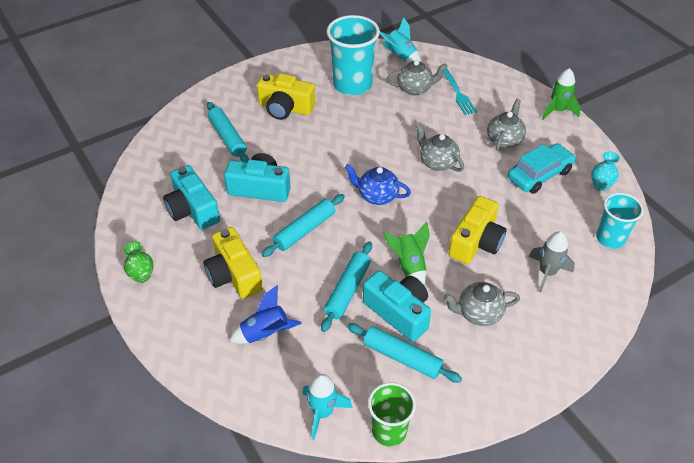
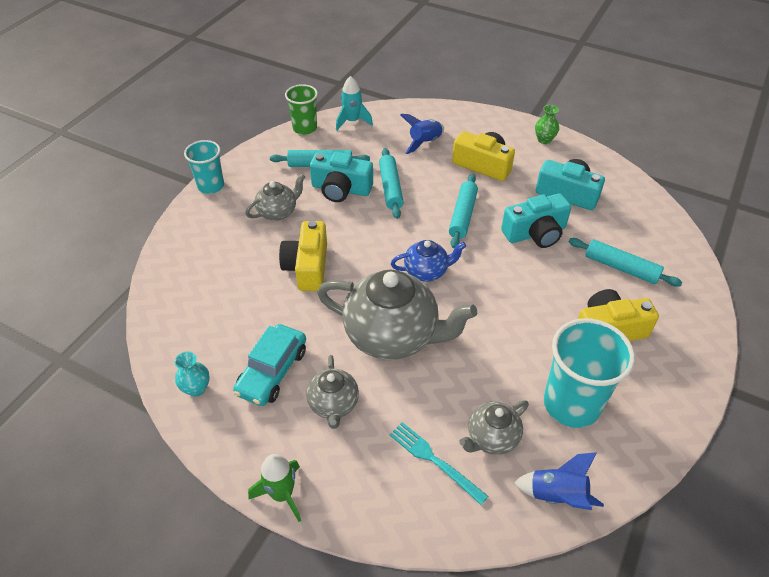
camera: 150 degrees right, 0 degrees up
turquoise rocket [380,17,421,64] -> blue rocket [514,452,604,510]
green rocket [383,221,430,285] -> none
grey teapot [416,123,464,172] -> grey teapot [317,269,477,360], size x1.95
grey rocket [529,231,575,292] -> none
turquoise cup [596,193,644,249] -> turquoise cup moved to [184,140,224,194]

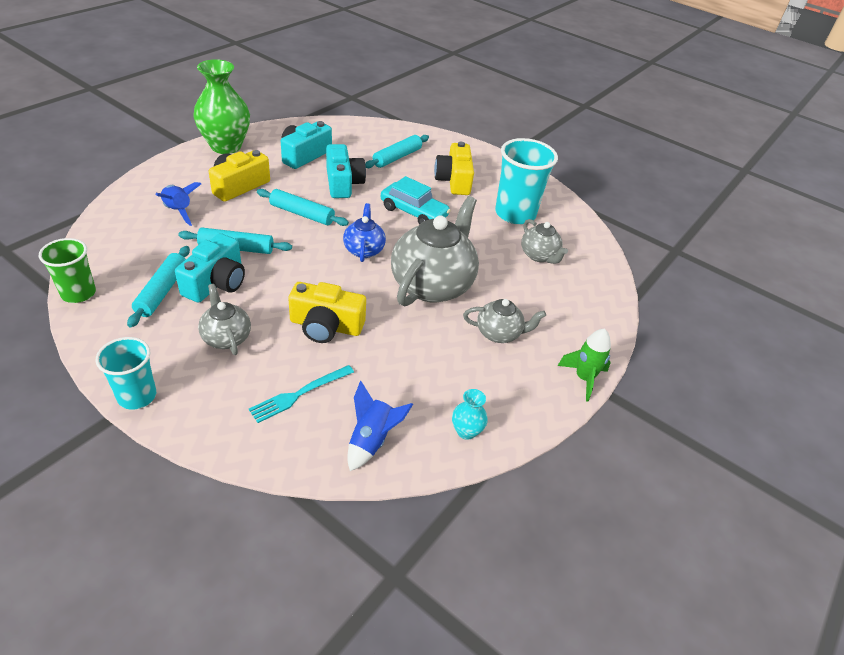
camera: 85 degrees left, 5 degrees down
turquoise car [233,324,306,406] -> turquoise car moved to [381,176,451,224]
turquoise rocket [336,76,373,131] -> none
turquoise fork [389,422,488,505] -> turquoise fork moved to [249,365,354,423]
blue rocket [514,452,604,510] -> blue rocket moved to [347,381,413,471]
green vase [535,105,559,144] -> green vase [193,59,250,154], size x2.28

